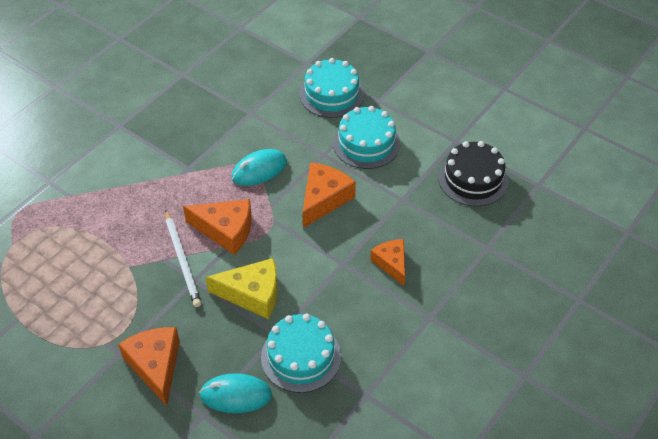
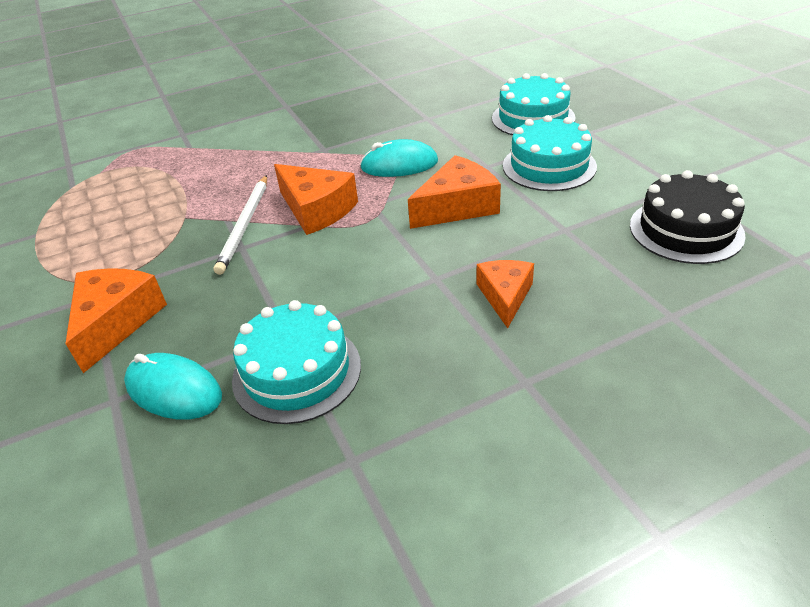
camera: 30 degrees right, 10 degrees down
yellow cheese [206,258,278,319] -> none

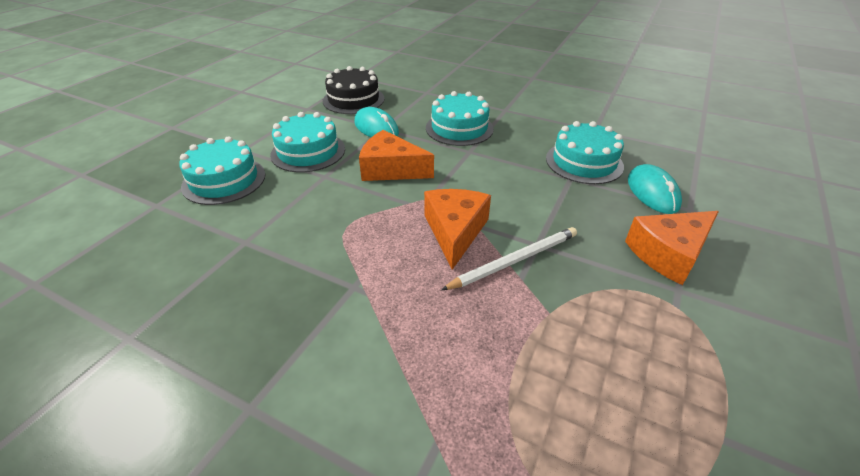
camera: 130 degrees left, 0 degrees up
turquoise mouse [360,139,438,177] -> turquoise mouse moved to [354,107,399,137]
orange cheese [477,260,534,328] -> turquoise cake [426,91,494,146]

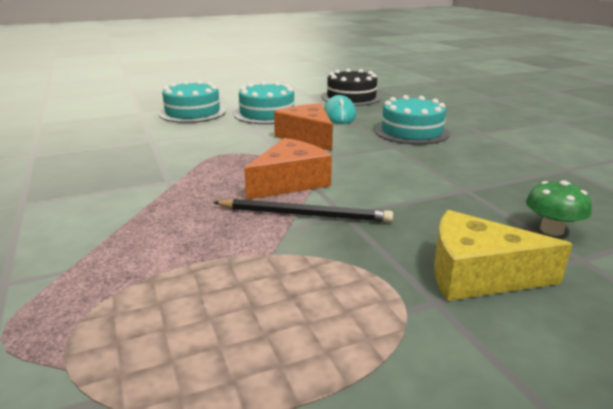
camera: 40 degrees right, 15 degrees down
white pencil [441,227,577,290] -> black pencil [213,199,393,222]
turquoise cake [546,121,624,184] -> none
orange cheese [625,211,719,285] -> yellow cheese [434,210,573,301]
turquoise mouse [628,164,682,214] -> green mushroom [526,180,592,236]

